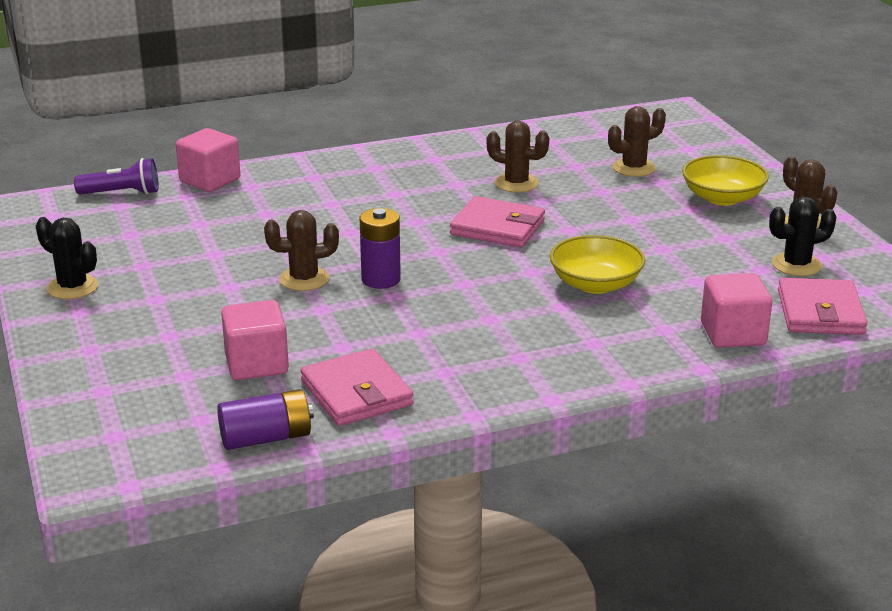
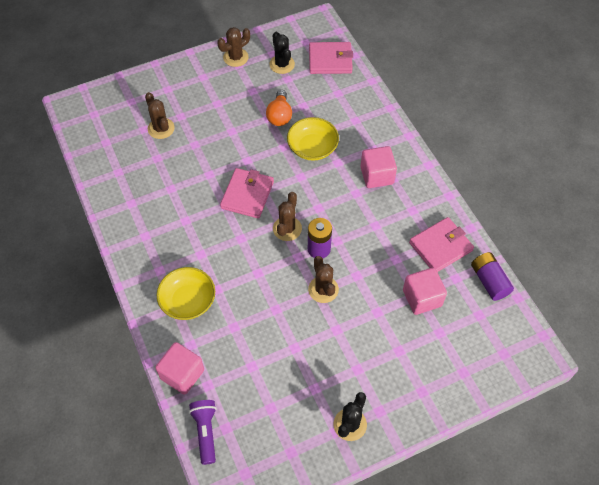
camera: 95 degrees left, 30 degrees up
brown cactus [487,121,549,193] -> brown cactus moved to [273,192,302,241]
yellow bowl [682,155,769,206] -> yellow bowl moved to [157,267,215,320]
pink cube [701,273,772,348] -> pink cube moved to [361,146,397,188]
none -> orange light bulb [266,90,292,126]

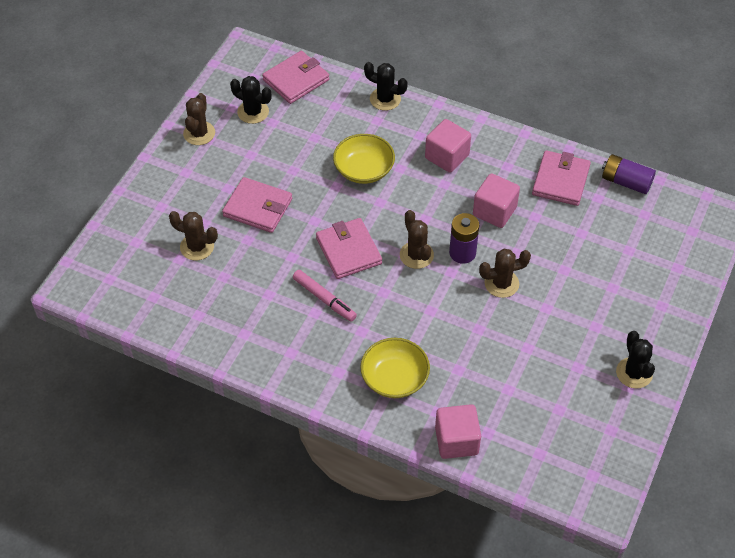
camera: 40 degrees left, 5 degrees down
purple flashlight [189,400,216,465] -> none
orange light bulb [266,90,292,126] -> none
brown cactus [308,256,339,303] -> brown cactus turned 45 degrees counterclockwise [479,249,531,298]
pink cube [403,267,447,315] -> pink cube moved to [473,173,520,228]
none -> pink wallet [222,177,292,233]
none -> pink marker [293,270,357,322]
none -> black cactus [364,62,408,111]

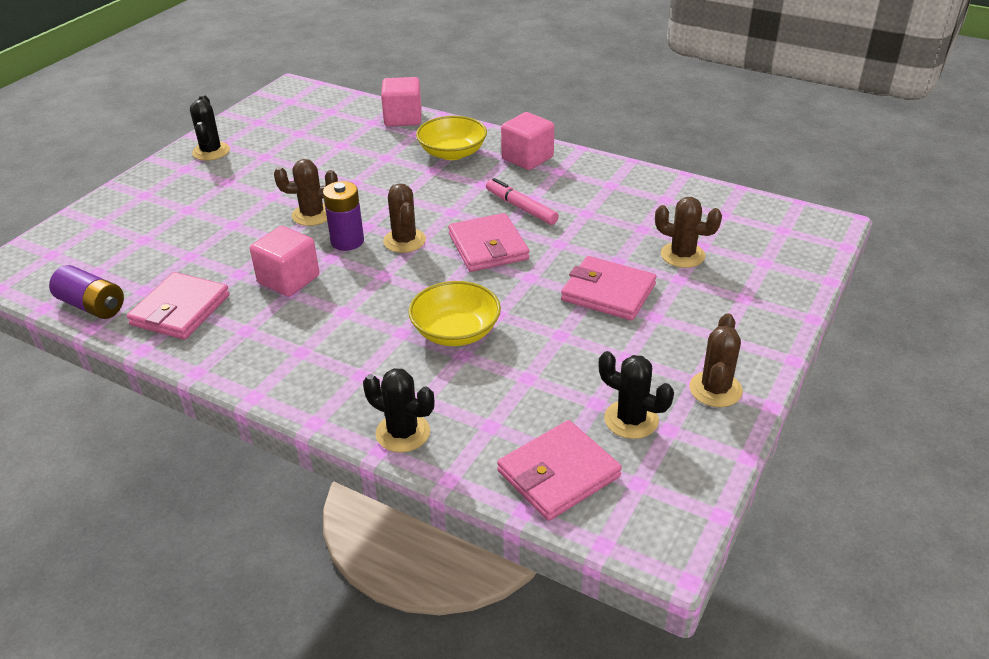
camera: 175 degrees left, 15 degrees down
pink cube [425,119,471,173] -> pink cube moved to [501,112,554,170]

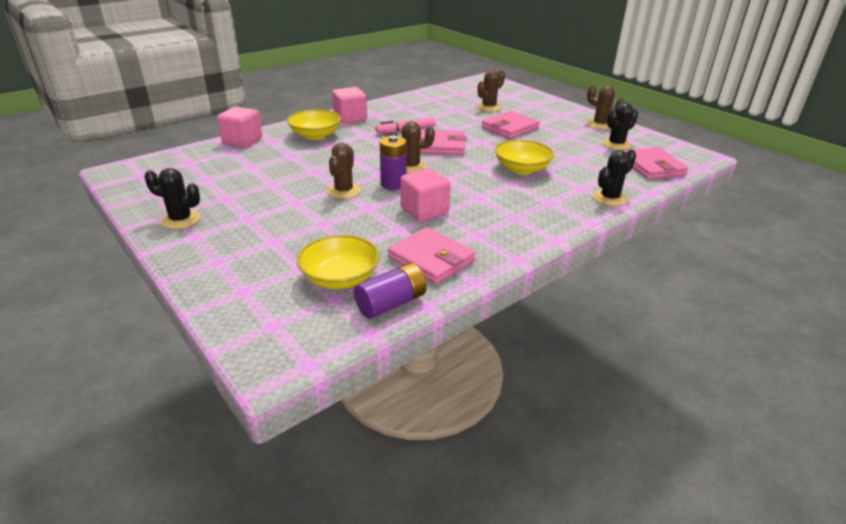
camera: 70 degrees left, 5 degrees down
none -> yellow bowl [297,235,380,289]

